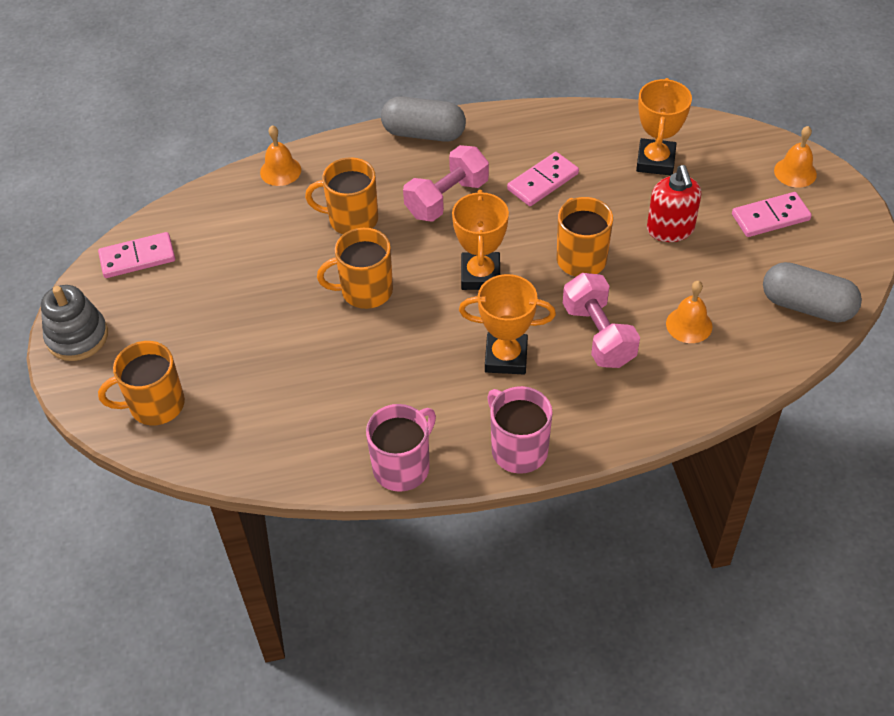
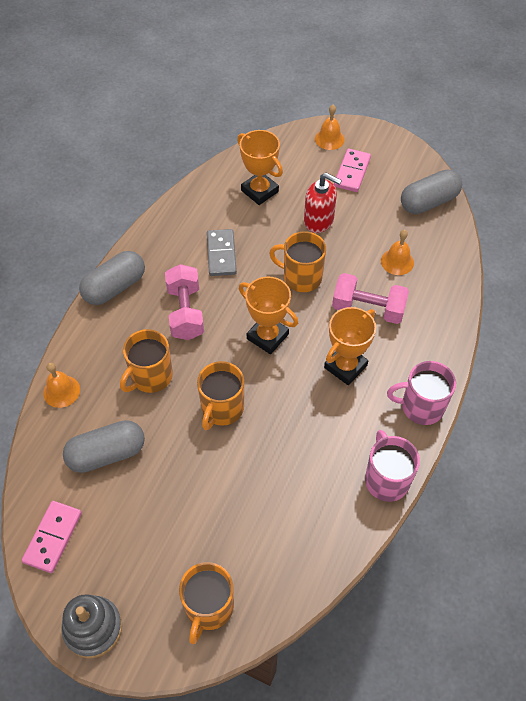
camera: 55 degrees left, 5 degrees up
pink domino [507,152,579,206] -> grey domino [207,229,237,276]
none -> grey capsule [63,420,145,473]

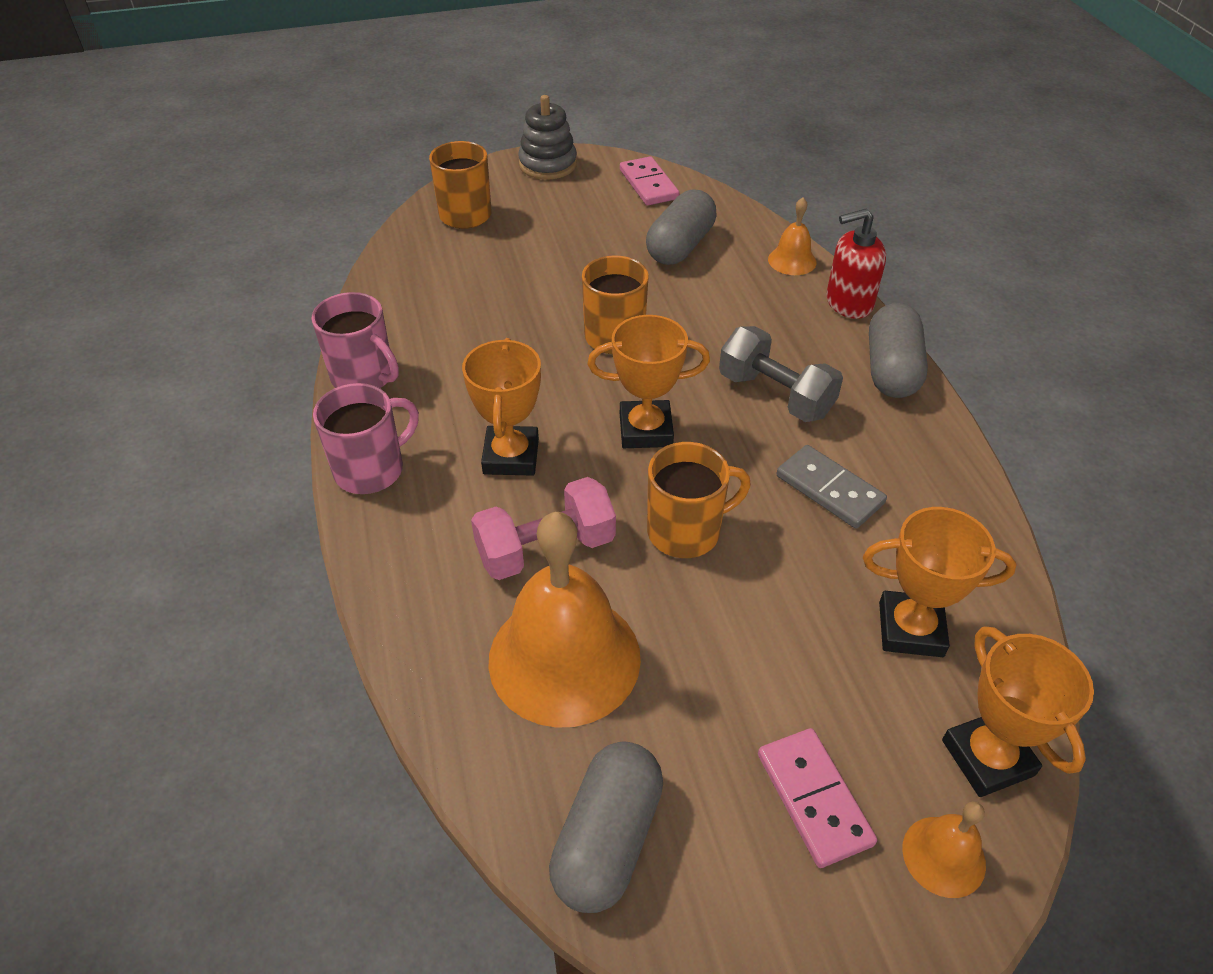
camera: 140 degrees right, 10 degrees down
orange mug [120,329,173,393] -> none
pink dumbbell [165,264,204,340] -> grey dumbbell [719,326,843,422]
red soap dispenser [304,173,342,233] -> red soap dispenser moved to [826,209,886,319]
orange bell [381,230,414,275] -> orange bell [488,512,641,728], size x2.16
none -> orange trophy [942,626,1094,797]

